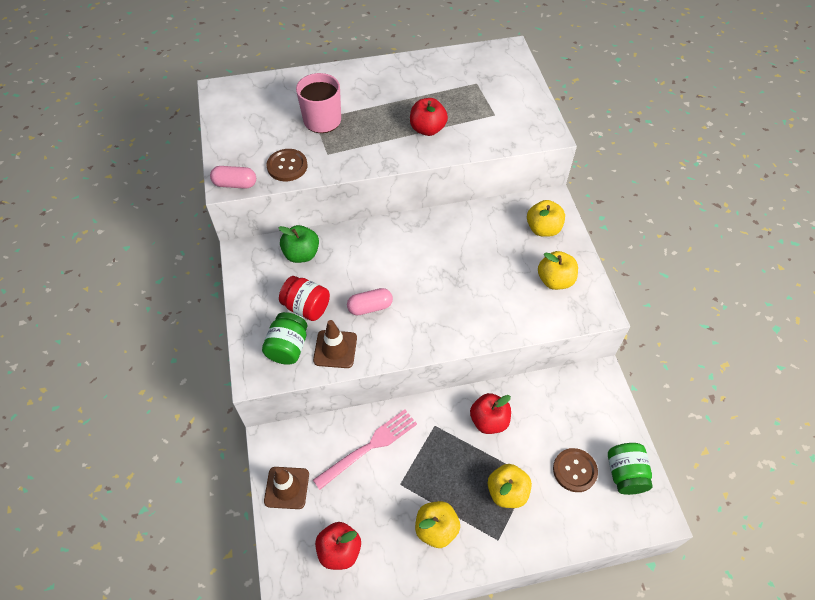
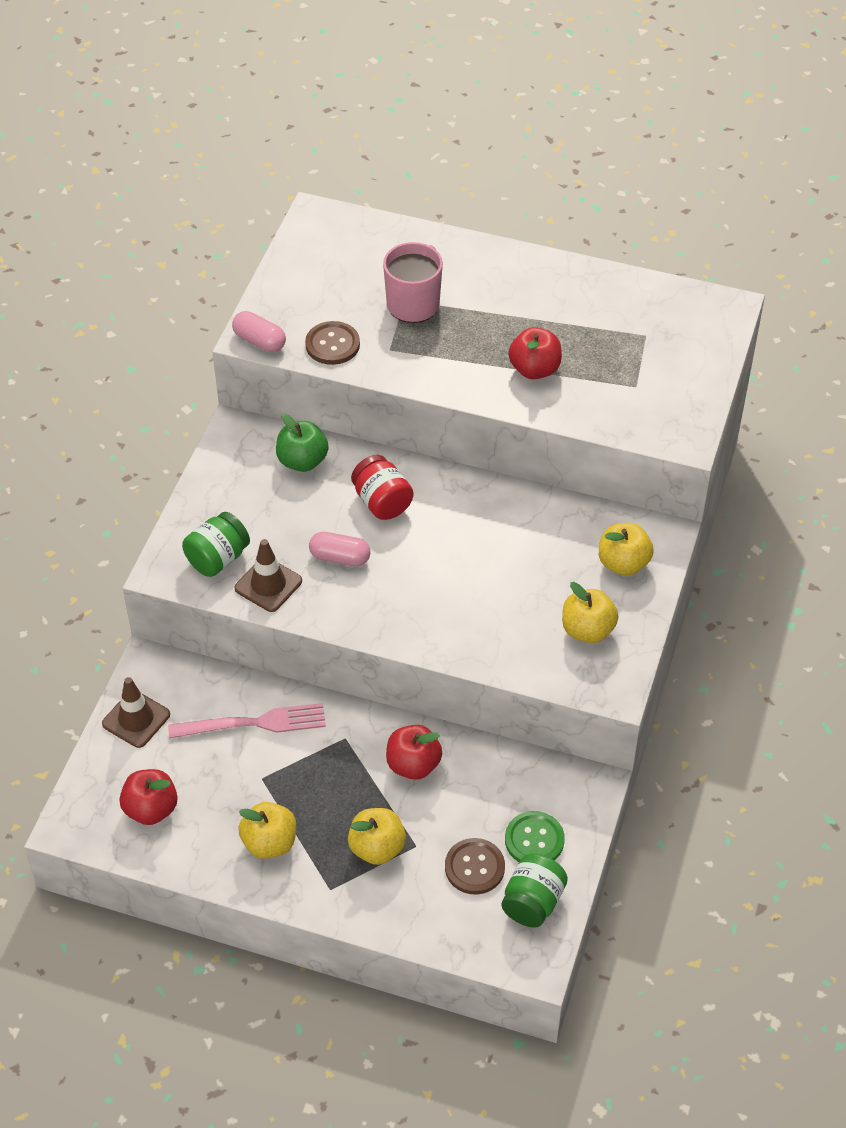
camera: 30 degrees right, 5 degrees down
red jar [279,276,330,321] -> red jar moved to [351,455,414,520]
none -> green button [505,811,565,862]

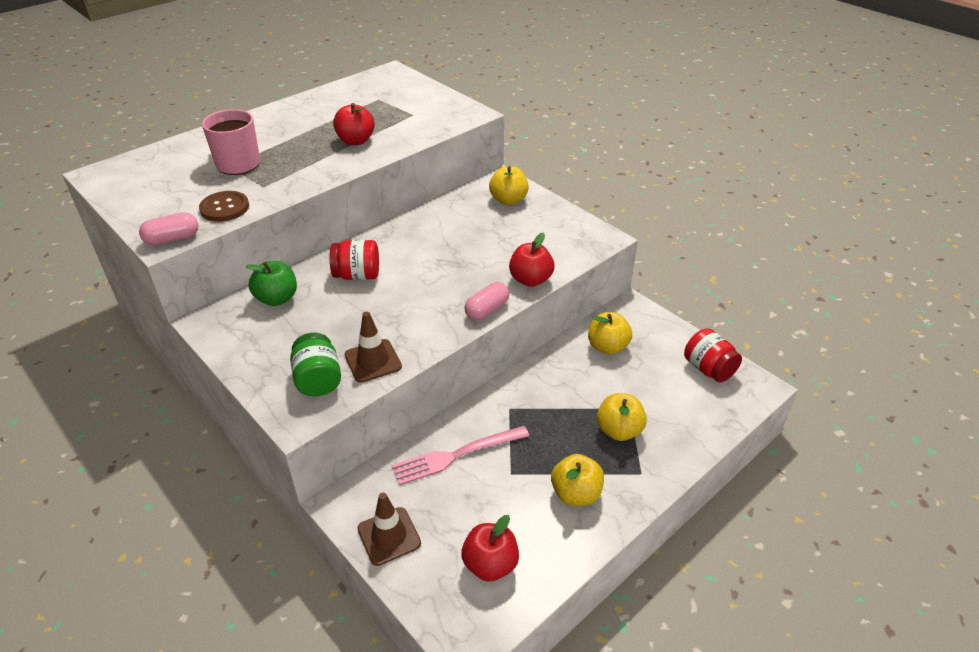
camera: 60 degrees left, 10 degrees down
pink fork [168,703,326,739] -> pink fork turned 135 degrees counterclockwise [392,426,529,485]
pink capsule [309,532,371,566] -> pink capsule moved to [465,282,509,320]
red apple [386,725,442,780] -> red apple moved to [509,232,554,287]
brown button [445,838,505,894] -> none
green jar [501,853,568,928] -> red jar [684,328,742,382]
green button [505,811,565,862] -> none
yellow apple [562,582,619,643] -> yellow apple moved to [588,312,632,355]

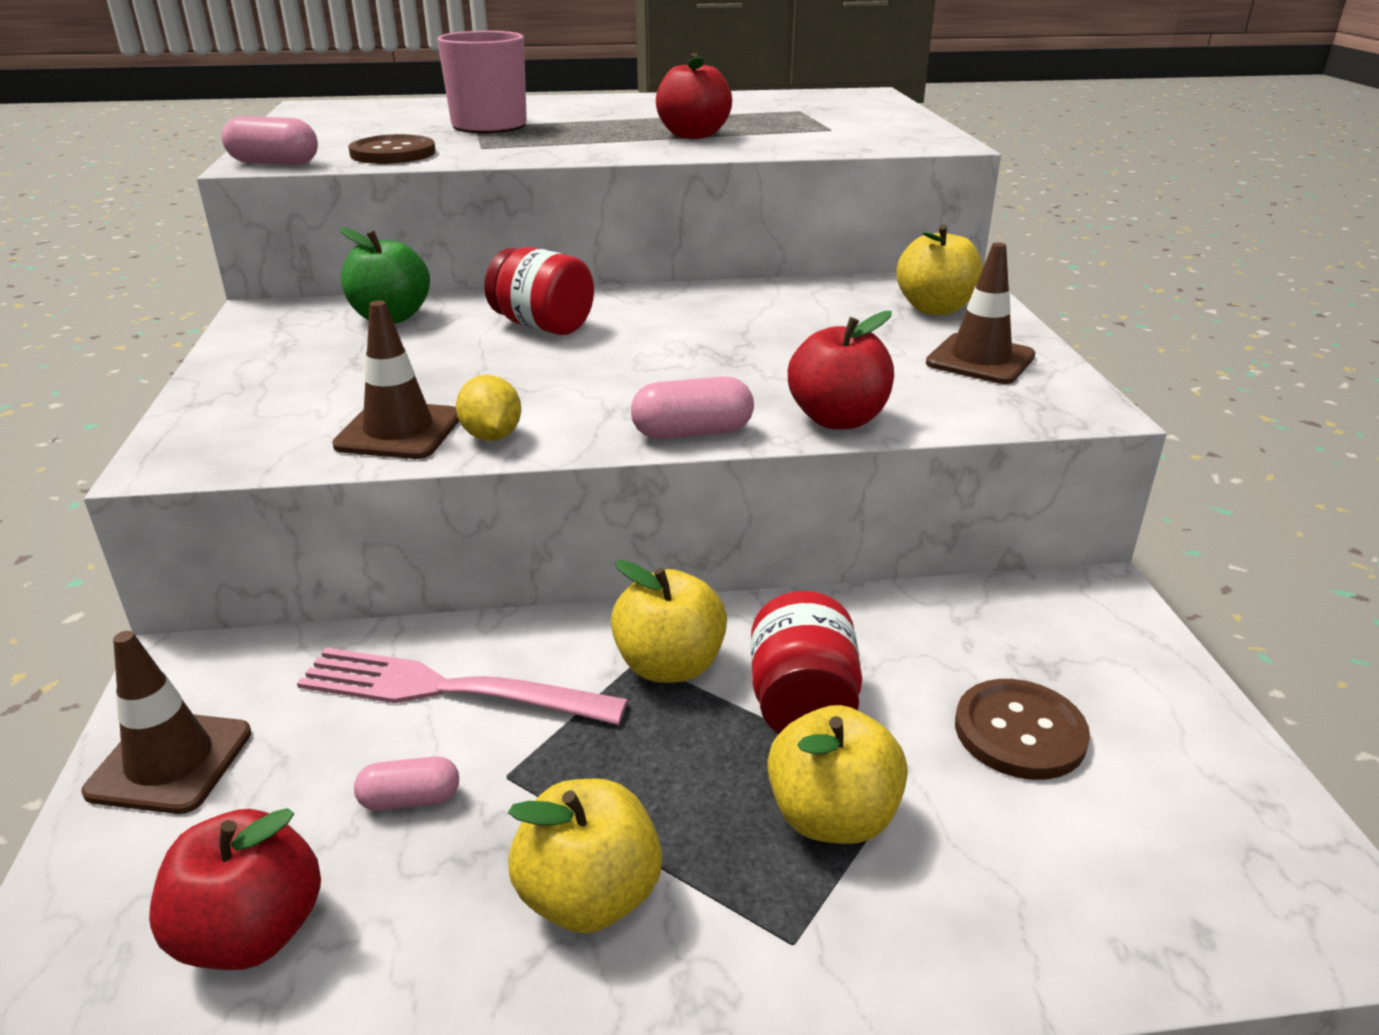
camera: 35 degrees right, 10 degrees down
green jar [290,333,341,396] -> none
yellow apple [588,312,632,355] -> yellow apple moved to [611,560,727,683]
red jar [684,328,742,382] -> red jar moved to [751,591,862,734]
none -> pink capsule [354,756,459,811]
none -> yellow lemon [456,375,521,441]
none -> brown traffic cone [926,242,1036,384]
none -> brown button [955,679,1090,780]

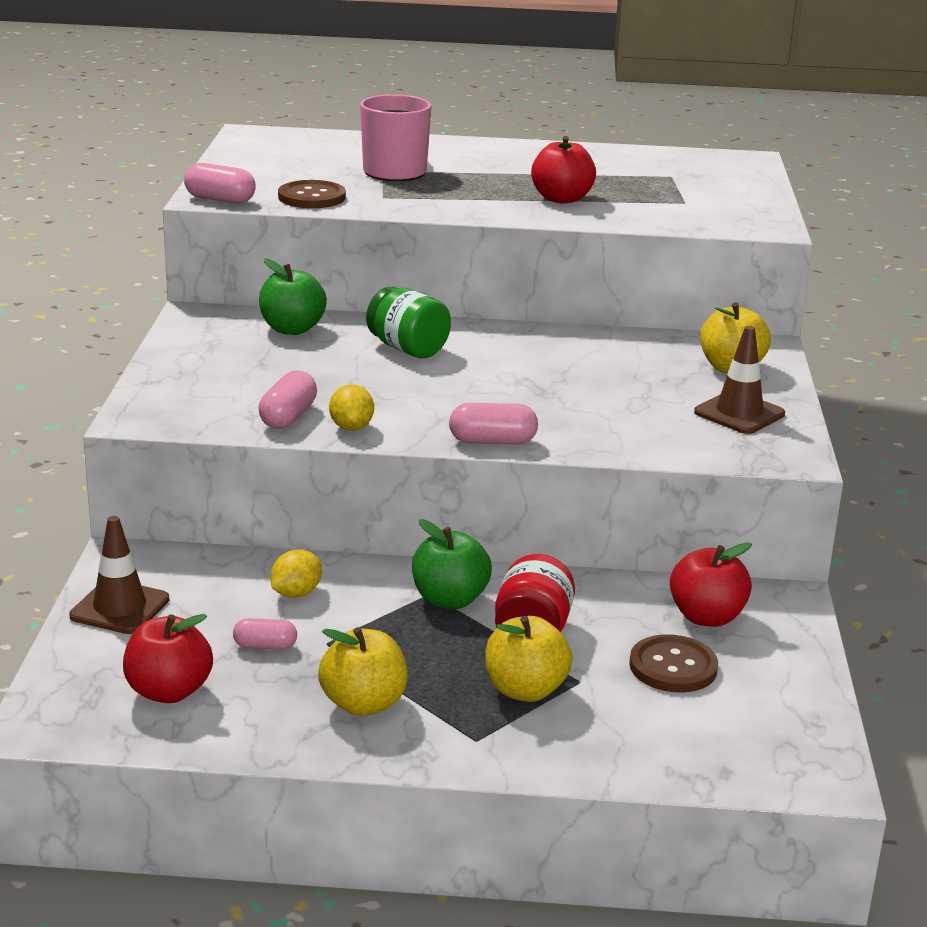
camera: 10 degrees right, 5 degrees down
pink fork [297,648,628,725] -> yellow lemon [271,549,322,598]
brown traffic cone [332,300,459,459] -> pink capsule [258,371,317,429]
red jar [484,247,594,335] -> green jar [366,287,451,358]
yellow apple [611,560,727,683] -> green apple [412,519,492,609]
red apple [788,311,894,429] -> red apple moved to [670,542,752,627]

